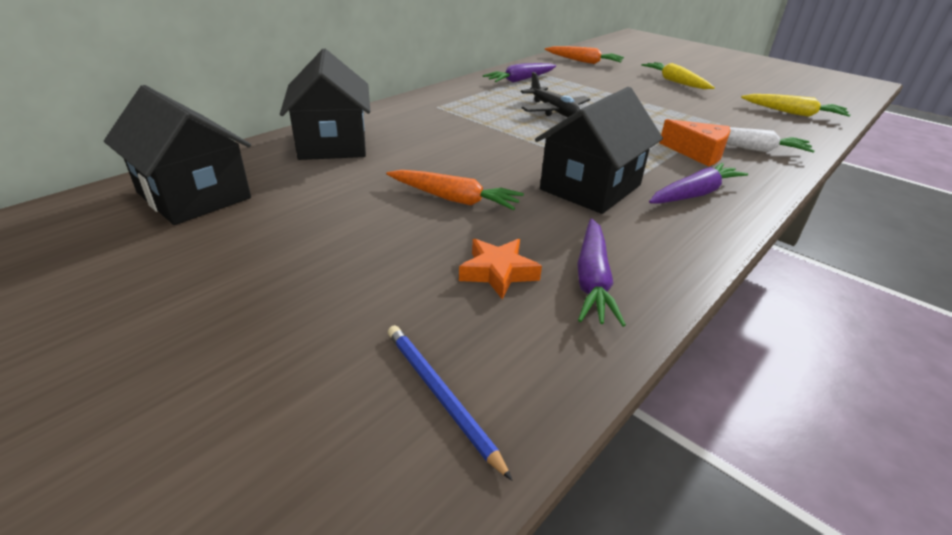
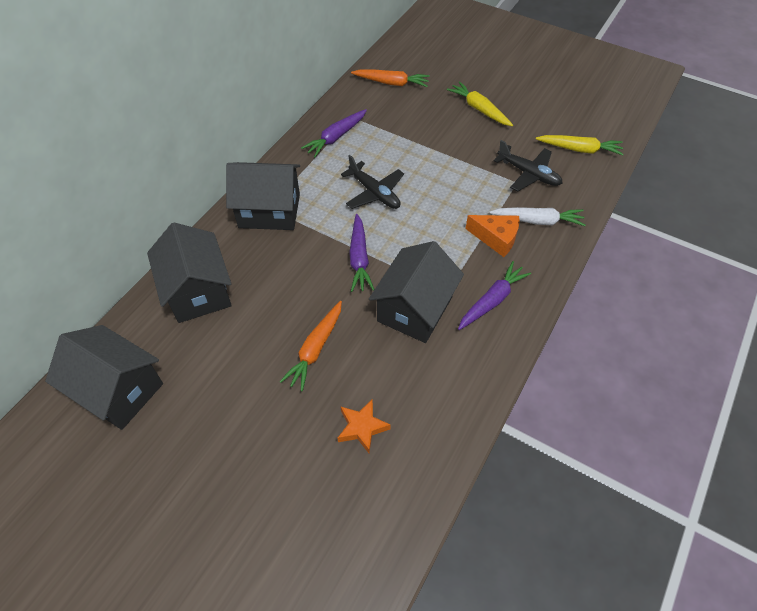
camera: 10 degrees left, 20 degrees up
orange carrot [386,170,524,210] -> orange carrot turned 105 degrees clockwise [280,301,342,391]
blue pencil [388,325,512,480] -> none
purple carrot [577,218,626,327] -> purple carrot moved to [349,214,375,292]
none -> black house [226,162,300,230]
none -> black plane [494,140,563,191]

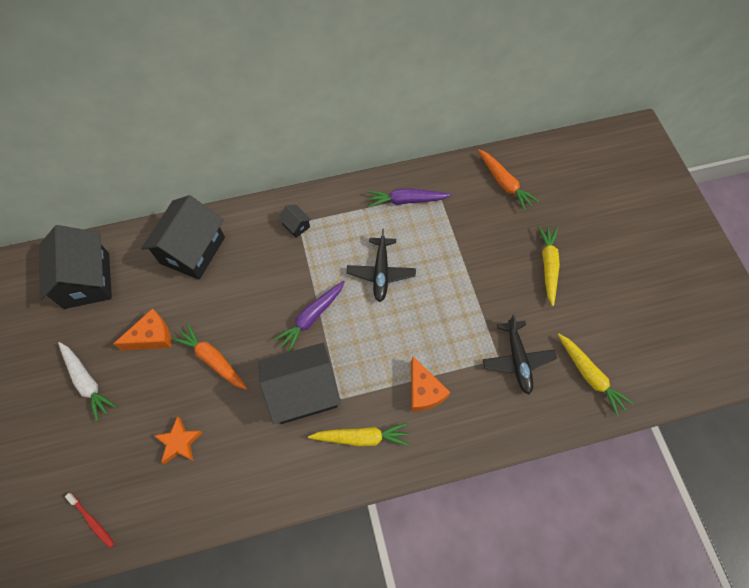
camera: 45 degrees right, 10 degrees up
black house [226,162,300,230] -> black house [278,205,311,238], size x0.42
orange carrot [280,301,342,391] -> orange carrot turned 60 degrees clockwise [172,323,247,390]
purple carrot [458,261,531,330] -> yellow carrot [308,422,410,446]
white carrot [489,207,585,226] -> white carrot moved to [58,342,117,422]
none -> red toothbrush [65,493,115,548]
none -> orange cheese [113,308,171,350]

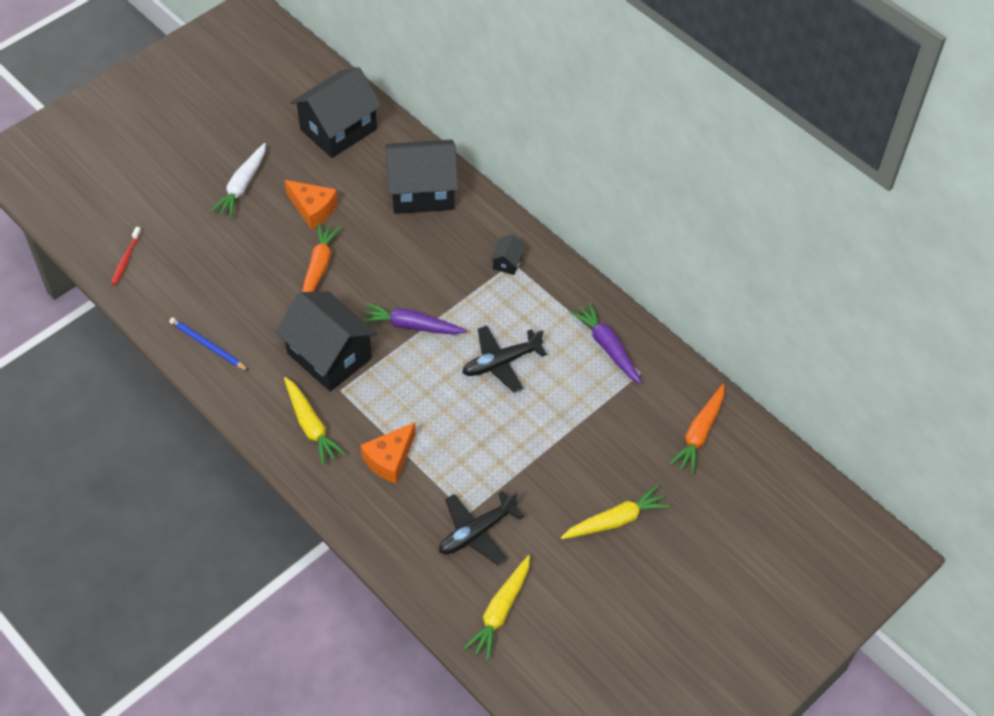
camera: 60 degrees right, 10 degrees down
orange star [153,416,203,464] -> none
none -> blue pencil [169,318,249,371]

